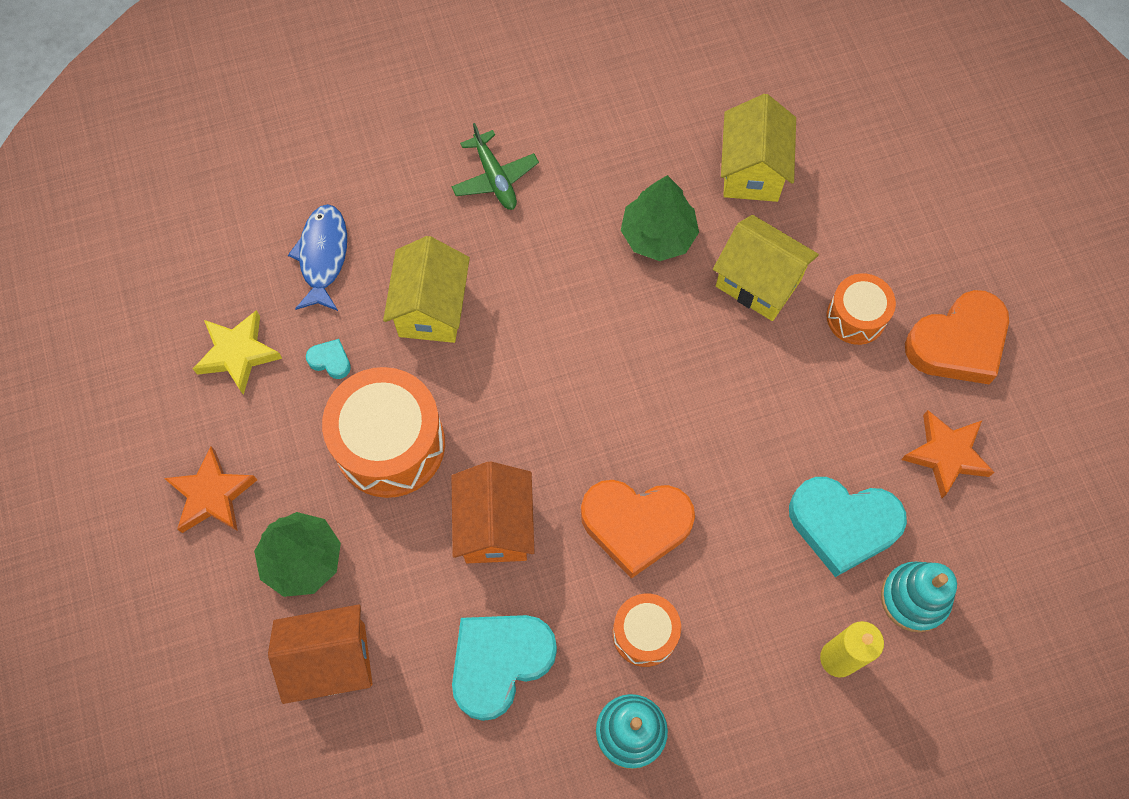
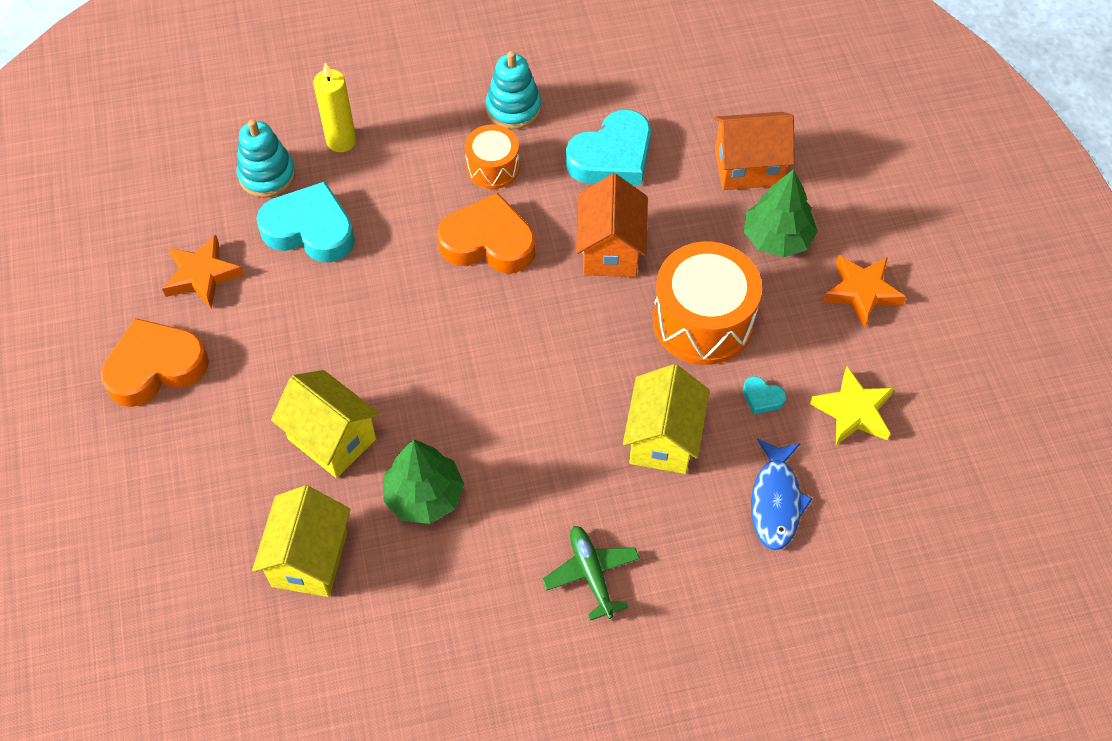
camera: 175 degrees left, 10 degrees down
orange drum [826,273,896,345] -> none

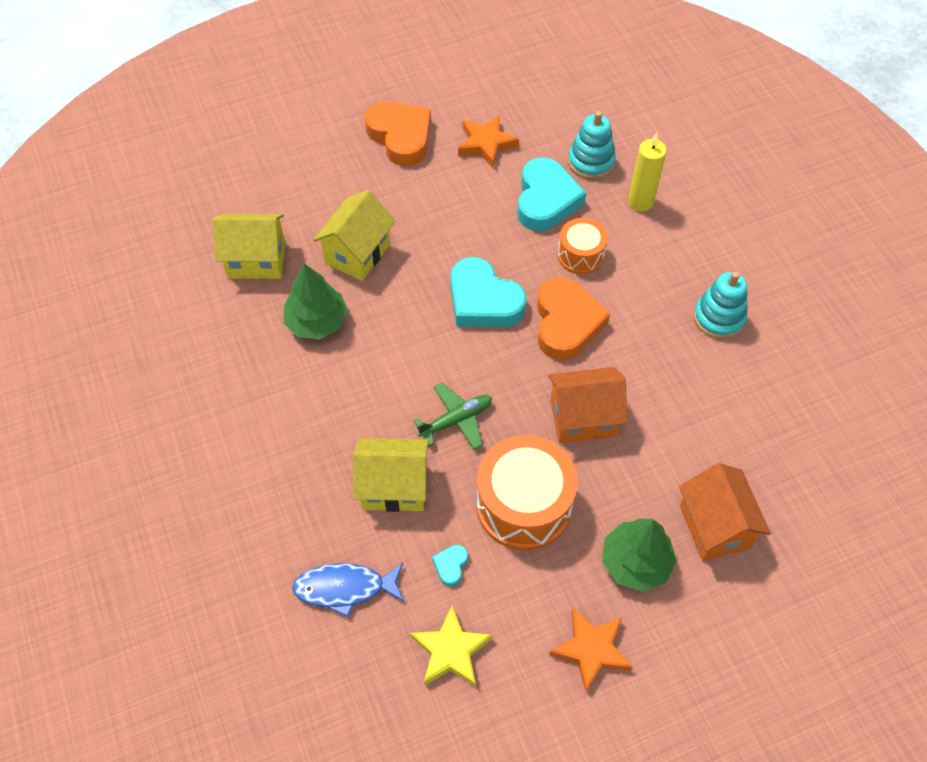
camera: 80 degrees right, 0 degrees up
orange drum [465,125,520,189] -> orange drum moved to [558,218,608,274]
green plane [542,526,640,621] -> green plane moved to [413,383,492,450]
turquoise heart [566,110,651,186] -> turquoise heart moved to [450,257,526,327]

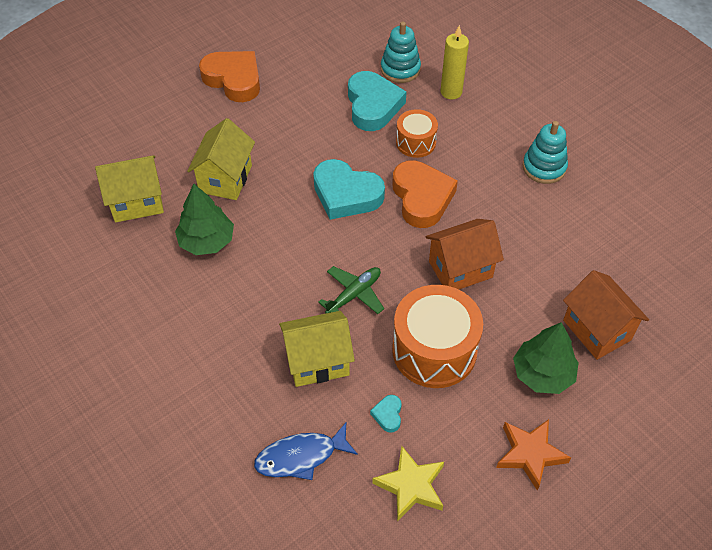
camera: 15 degrees left, 5 degrees down
orange star [458,115,519,168] -> none

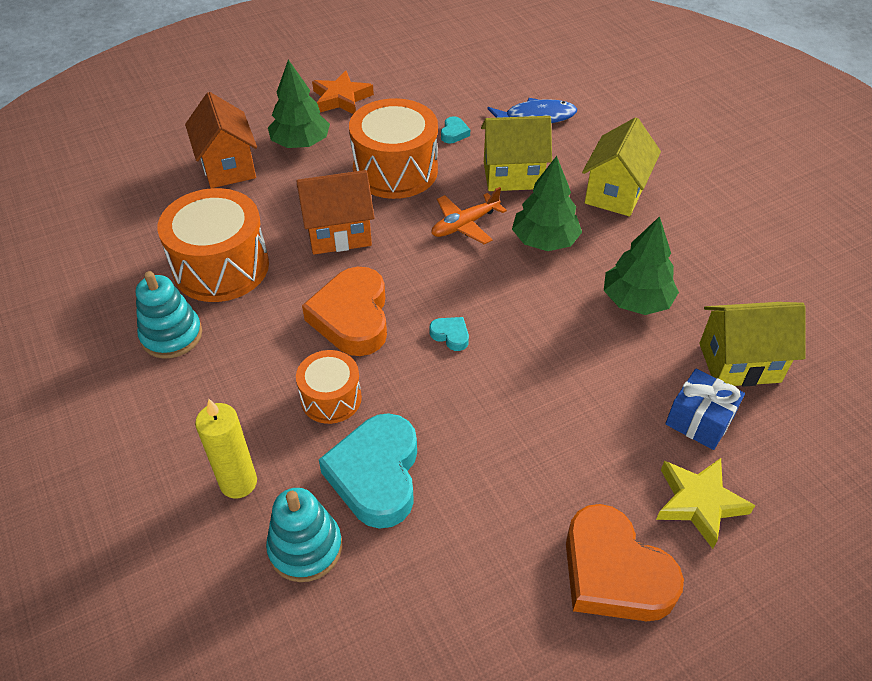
camera: 170 degrees left, 5 degrees down
yellow house [187,118,255,200] -> yellow house moved to [582,117,661,216]
turquoise heart [313,159,385,220] -> turquoise heart [429,317,469,351], size x0.42
green plane [318,266,384,314] -> orange plane [431,187,507,244]
yellow star [372,445,444,521] -> yellow star moved to [656,458,755,549]
none -> orange drum [157,188,269,302]
none -> green tree [512,156,582,251]
none -> blue gift [665,369,745,450]

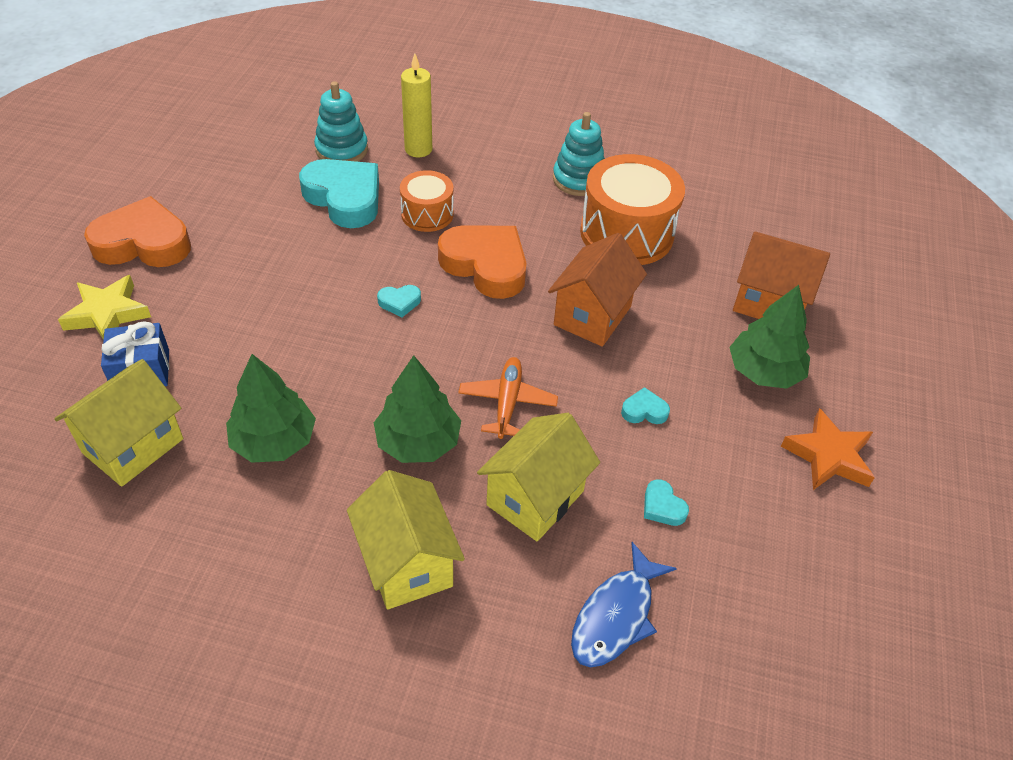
camera: 130 degrees right, 0 degrees up
orange drum [349,98,438,199] -> turquoise heart [621,387,670,424]

